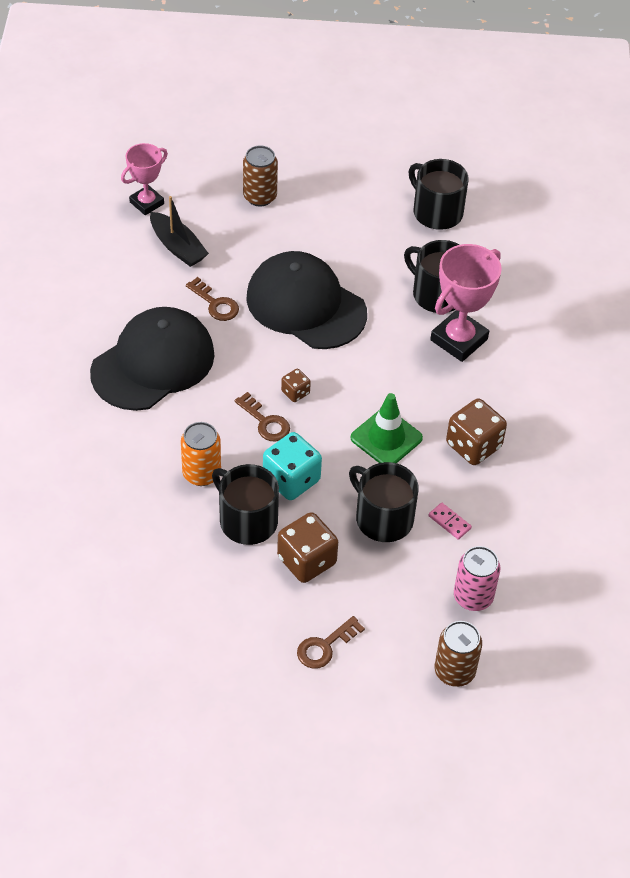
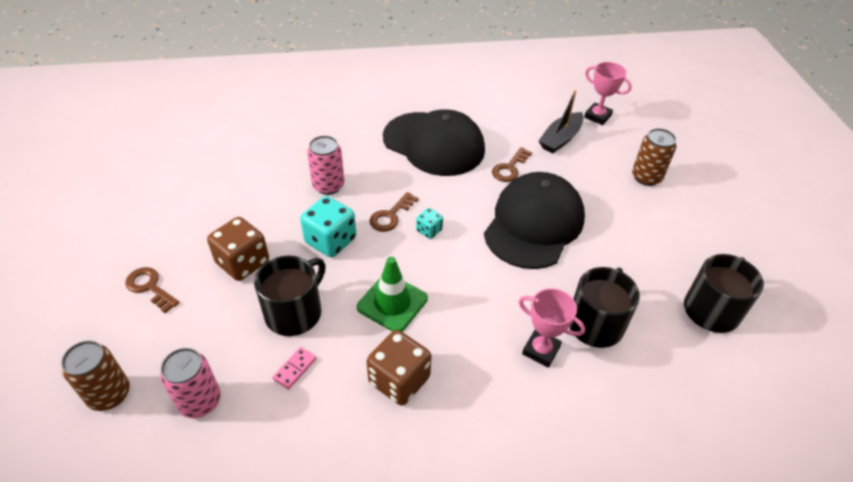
camera: 80 degrees right, 5 degrees down
orange can [181,422,221,486] -> pink can [307,136,344,195]
black mug [212,464,279,545] -> none
brown dice [281,369,311,402] -> turquoise dice [416,208,443,239]
pink trophy [430,244,502,362] -> pink trophy [518,288,585,368], size x0.63

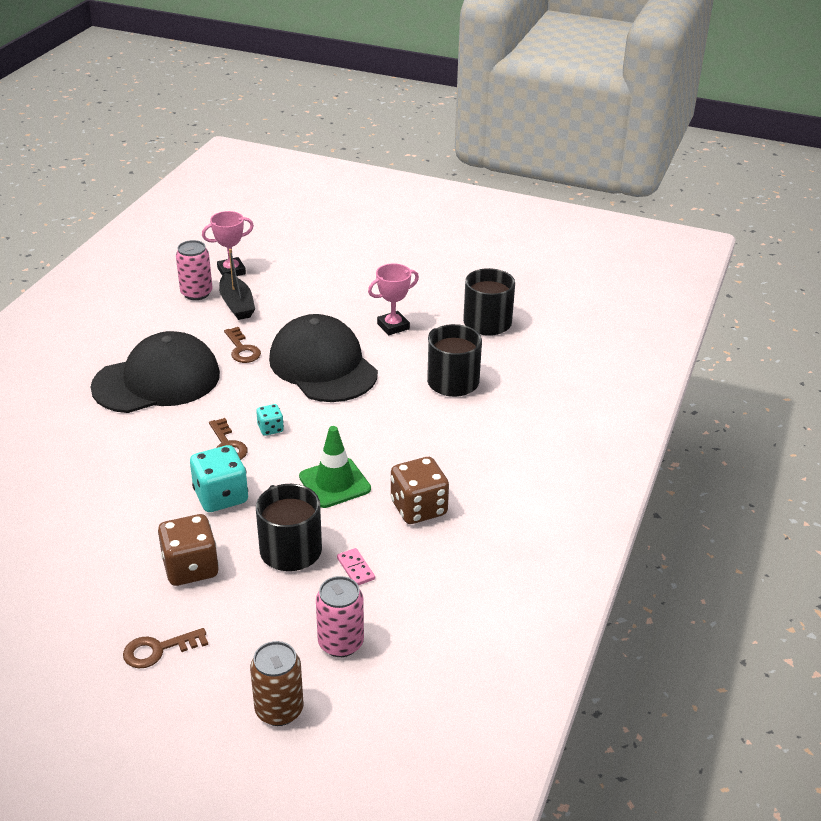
camera: 60 degrees left, 10 degrees down
pink can [307,136,344,195] -> pink can moved to [176,240,213,300]
pink trophy [518,288,585,368] -> pink trophy moved to [368,263,419,335]
brown can [632,128,676,186] -> none

